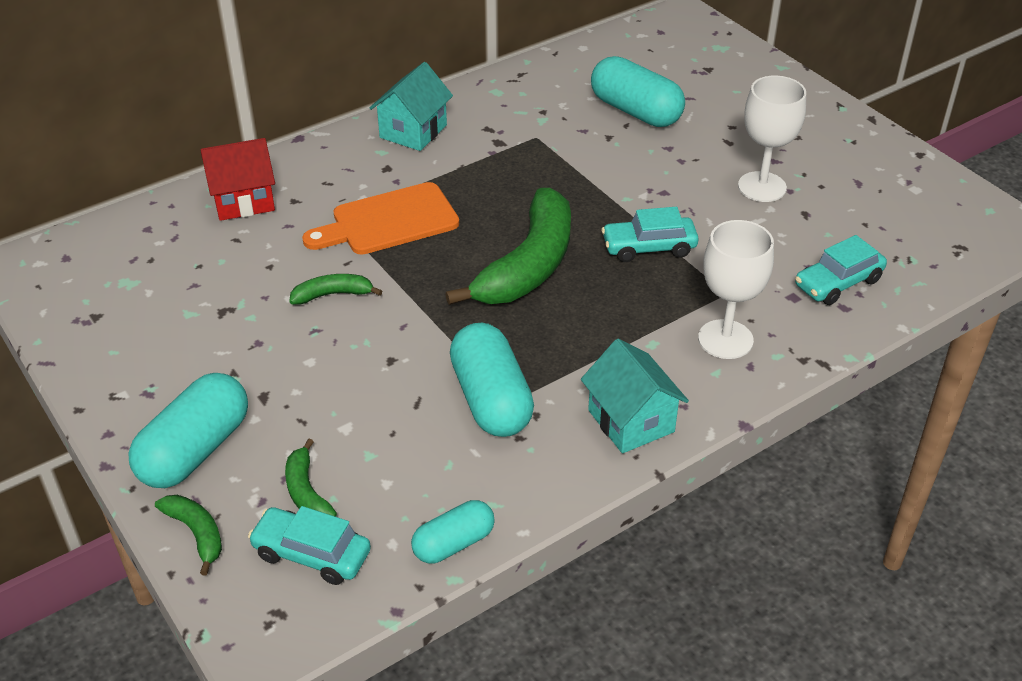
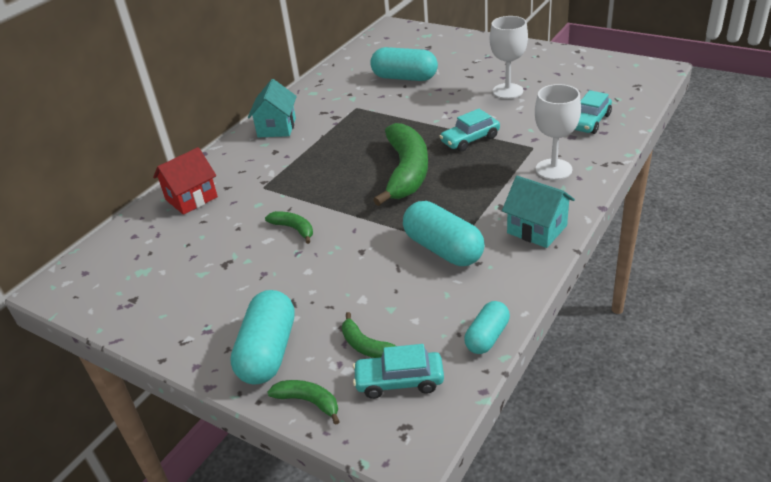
camera: 20 degrees left, 5 degrees down
green banana [289,274,382,305] -> green banana turned 75 degrees clockwise [265,211,313,244]
orange cutting board [302,182,459,255] -> none

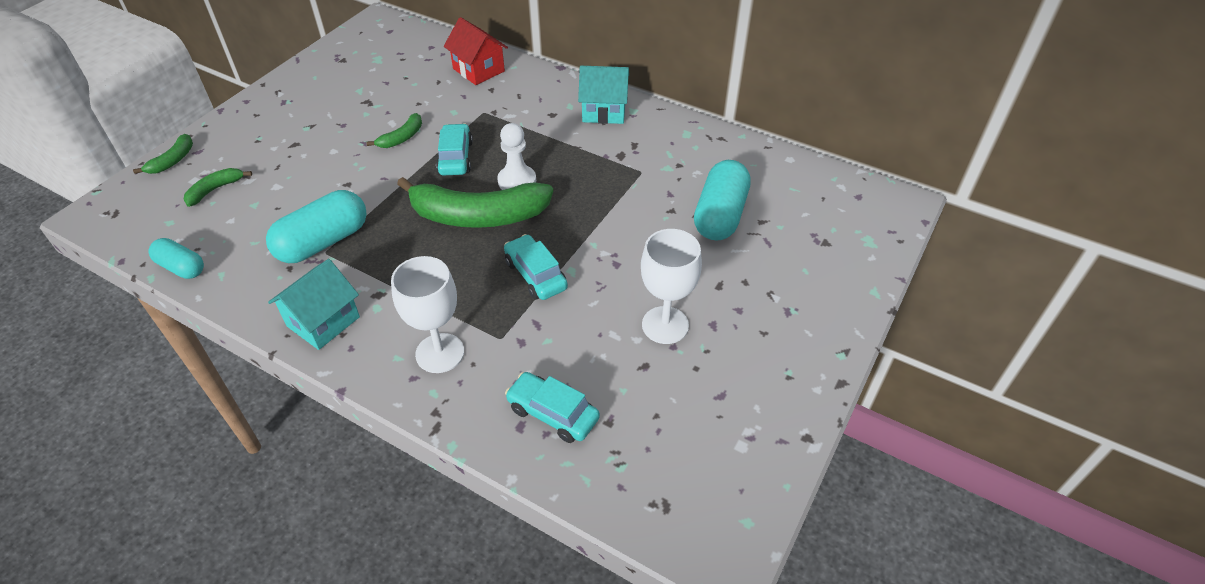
camera: 85 degrees right, 10 degrees up
turquoise capsule [230,290,295,385] -> none
turquoise car [353,344,444,399] -> turquoise car moved to [436,123,473,175]
none -> white pawn [497,123,536,190]

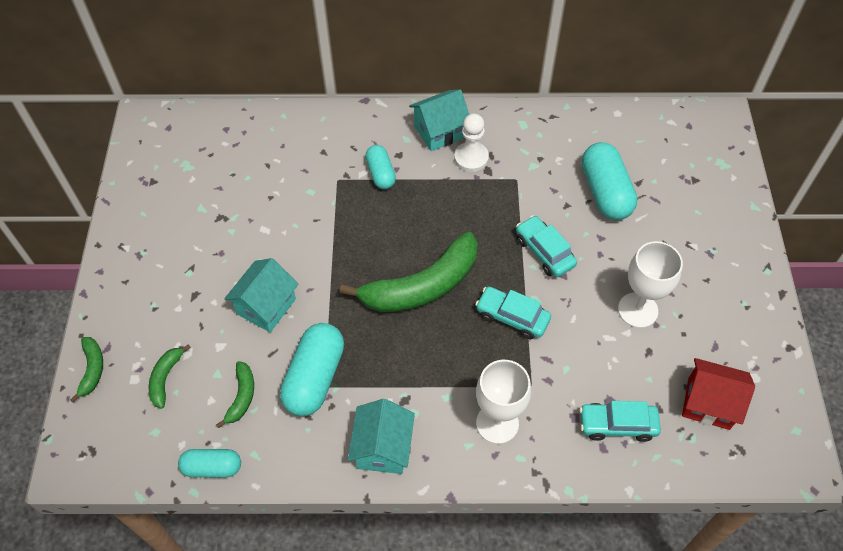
camera: 30 degrees left, 10 degrees up
green banana [366,113,422,148] -> green banana moved to [216,361,254,428]
turquoise car [436,123,473,175] -> turquoise car moved to [516,215,577,277]
red house [444,17,508,85] -> red house moved to [682,358,755,430]
white pawn [497,123,536,190] -> white pawn moved to [454,114,489,172]
none -> turquoise house [224,258,298,332]
none -> turquoise capsule [365,145,396,189]

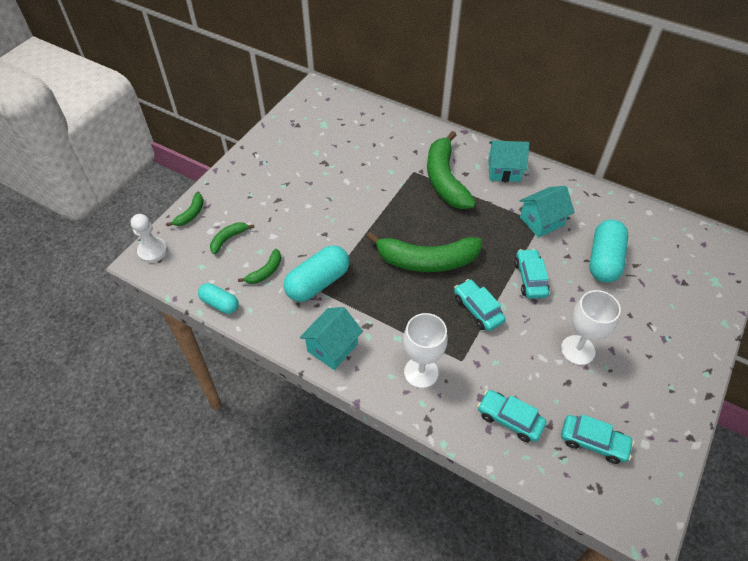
camera: 30 degrees right, 5 degrees down
turquoise house [224,258,298,332] -> turquoise house moved to [520,186,575,238]
turquoise capsule [365,145,396,189] -> green banana [427,131,476,209]
white pawn [454,114,489,172] -> white pawn moved to [131,214,168,263]
red house [682,358,755,430] -> turquoise car [561,414,634,464]

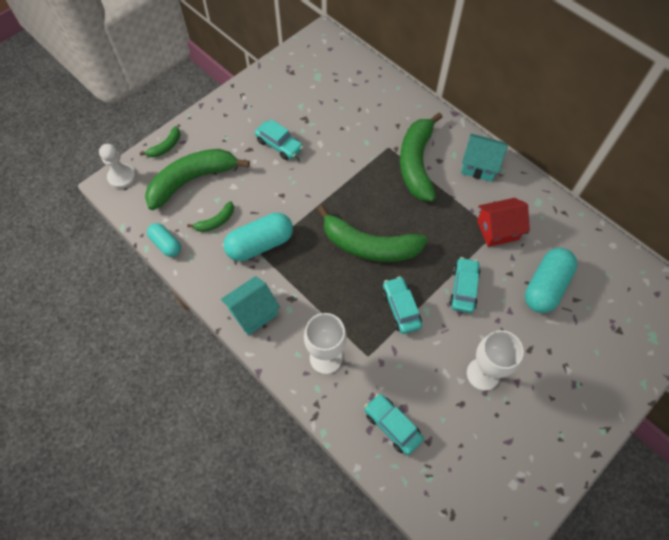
camera: 15 degrees right, 10 degrees up
green banana [210,222,254,254] -> green banana [145,149,250,210], size x2.20
turquoise house [520,186,575,238] -> red house [477,198,530,247]
turquoise car [561,414,634,464] -> turquoise car moved to [255,119,303,160]

